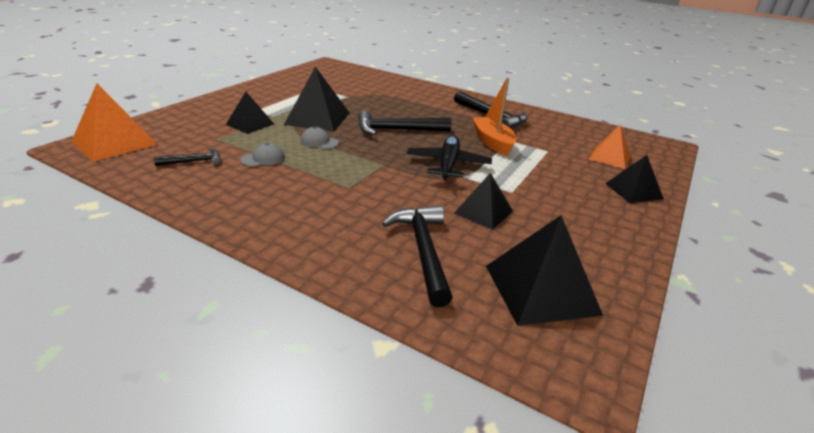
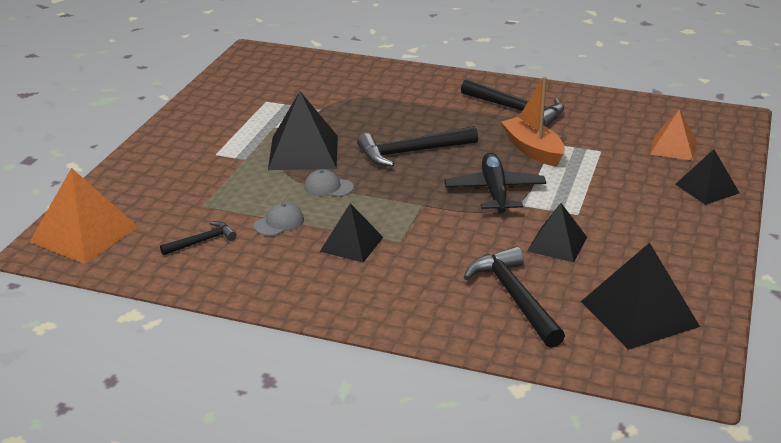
camera: 10 degrees left, 0 degrees up
black pyramid [226,92,274,134] -> black pyramid moved to [320,203,383,262]

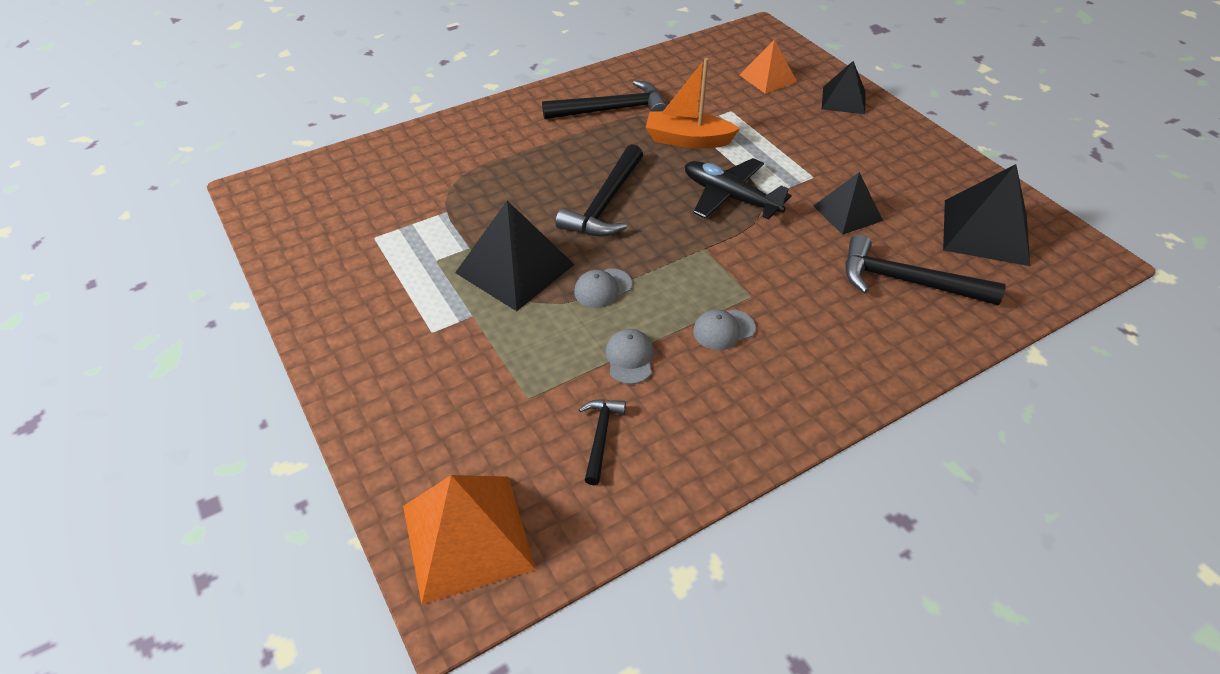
camera: 50 degrees left, 15 degrees up
black pyramid [320,203,383,262] -> grey cap [693,309,756,350]

